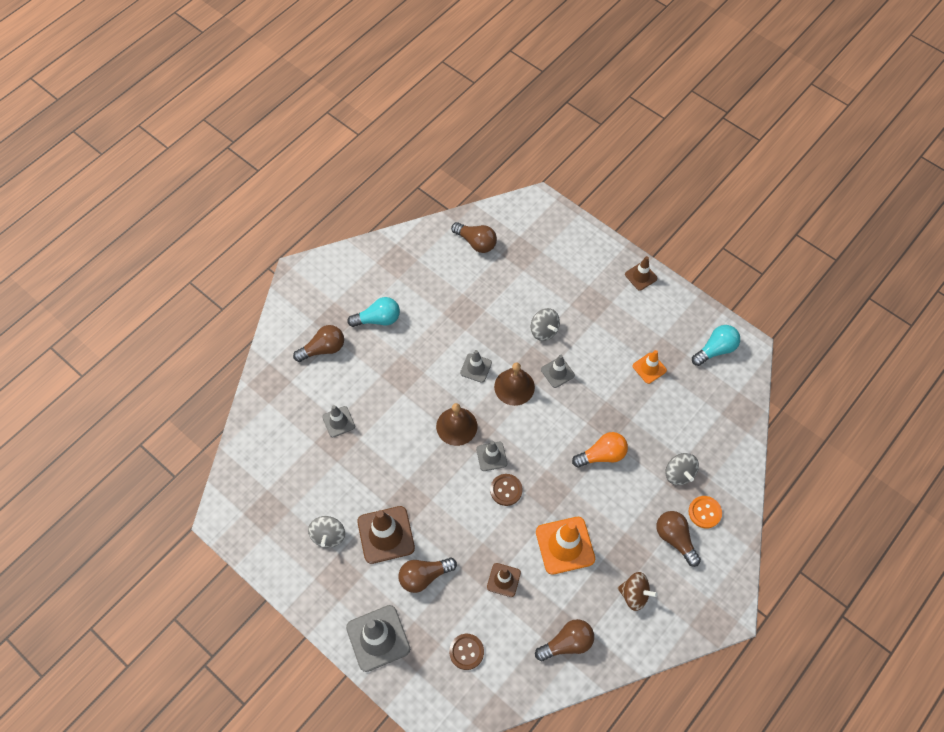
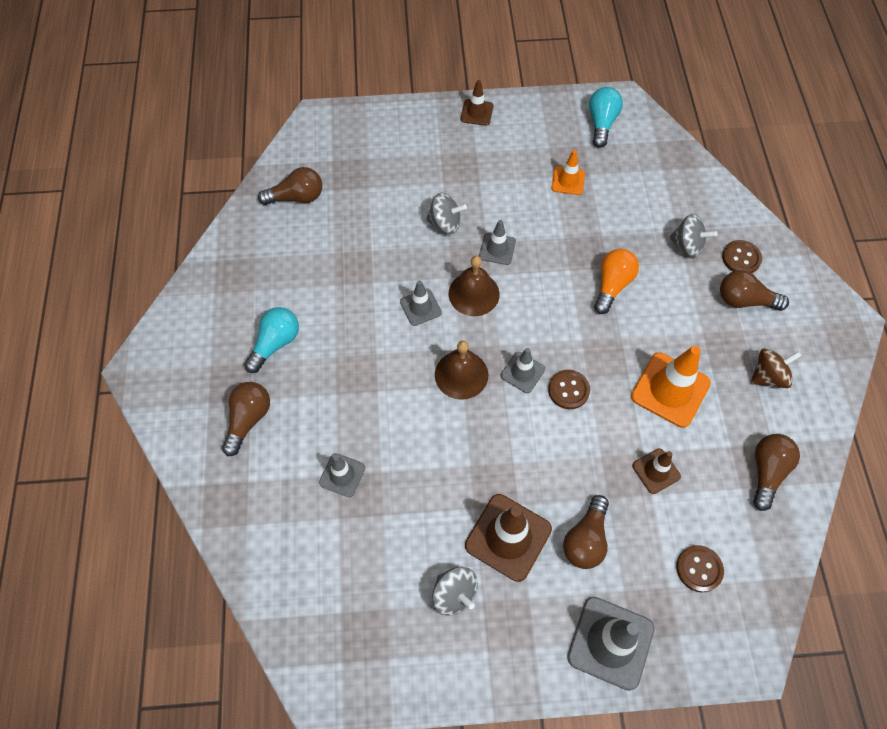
camera: 45 degrees left, 0 degrees up
orange button [689,496,722,528] -> brown button [722,240,762,273]

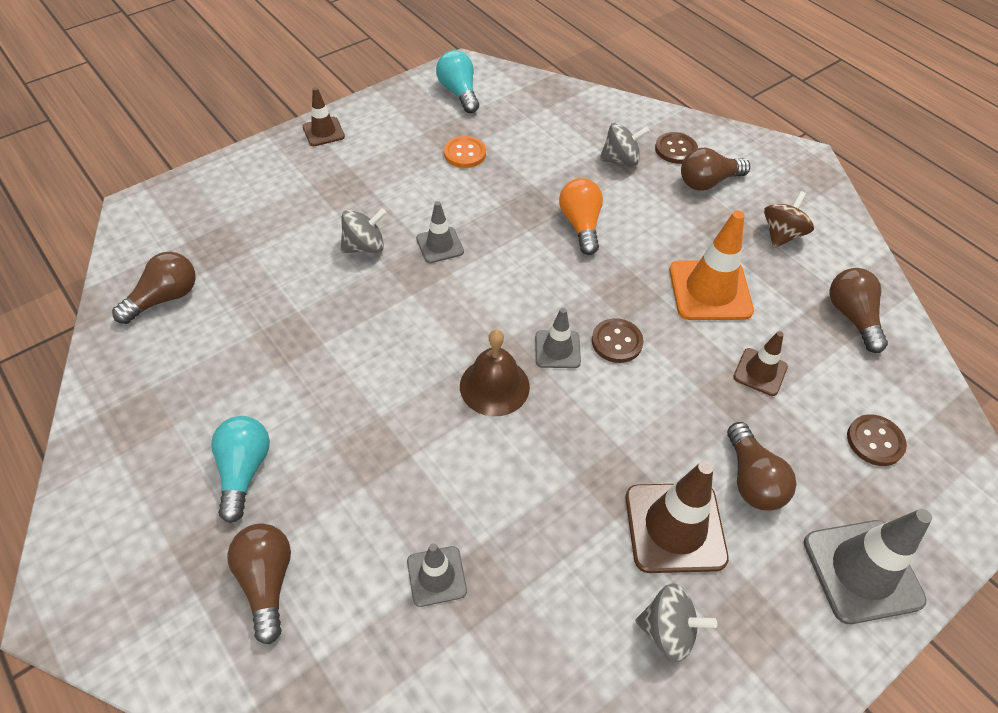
camera: 35 degrees left, 10 degrees down
grey traffic cone [400,280,442,326] -> none
brown bell [448,256,500,316] -> none
orange traffic cone [552,150,585,195] -> orange button [444,136,486,168]

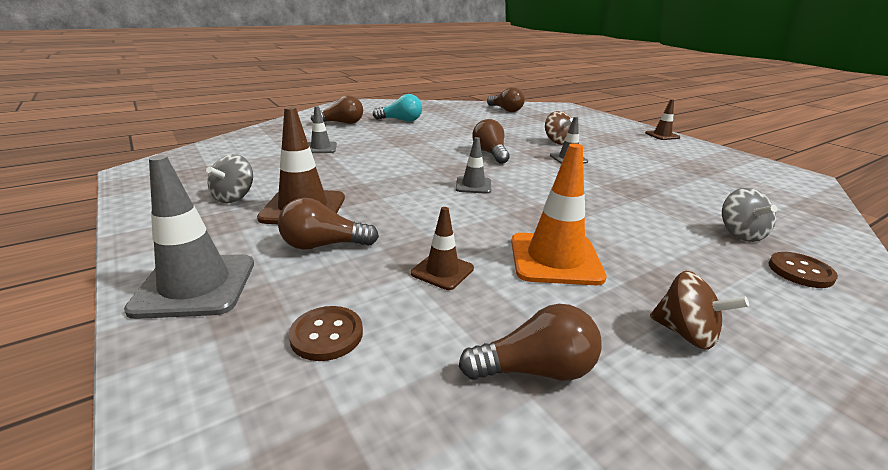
camera: 95 degrees right, 25 degrees down
grey spinning top [341,208,386,253] -> brown spinning top [545,111,573,145]
turquoise light bulb [436,50,479,113] -> none
orange button [444,136,486,168] -> none
brown bell [460,330,530,416] -> none
orange light bulb [559,178,603,255] -> none
brown button [592,318,643,363] -> none
brown light bulb [681,148,750,191] -> brown light bulb moved to [473,119,510,164]

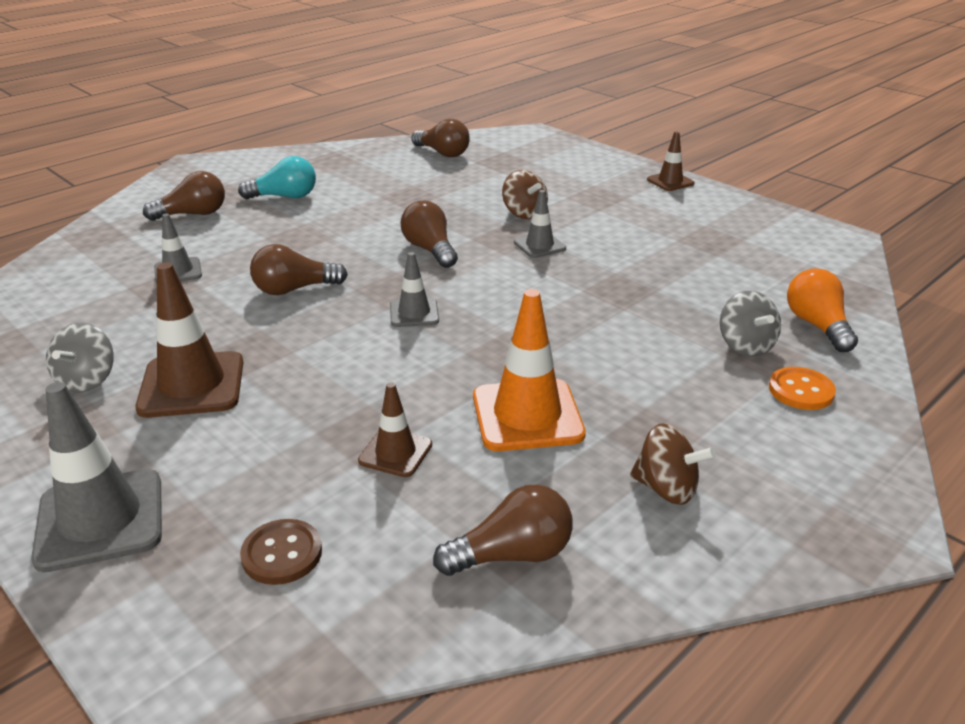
camera: 10 degrees left, 5 degrees up
brown light bulb [278,198,379,250] -> brown light bulb moved to [250,244,348,295]
brown button [769,252,838,288] -> orange button [769,367,836,410]
none -> orange light bulb [787,268,858,352]

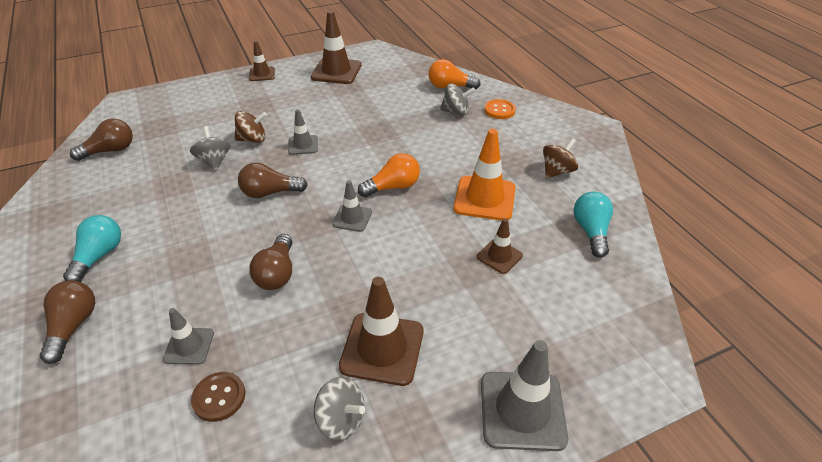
camera: 70 degrees left, 10 degrees up
brown button [240,519,322,585] -> brown button moved to [191,372,245,422]
brown light bulb [433,484,573,576] -> turquoise light bulb [573,192,613,258]
none -> grey spinning top [190,126,230,171]
none -> brown traffic cone [311,11,361,84]
none -> orange light bulb [358,153,420,197]

